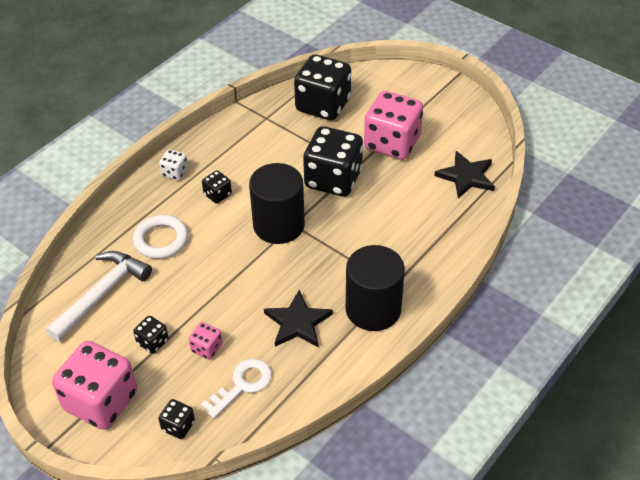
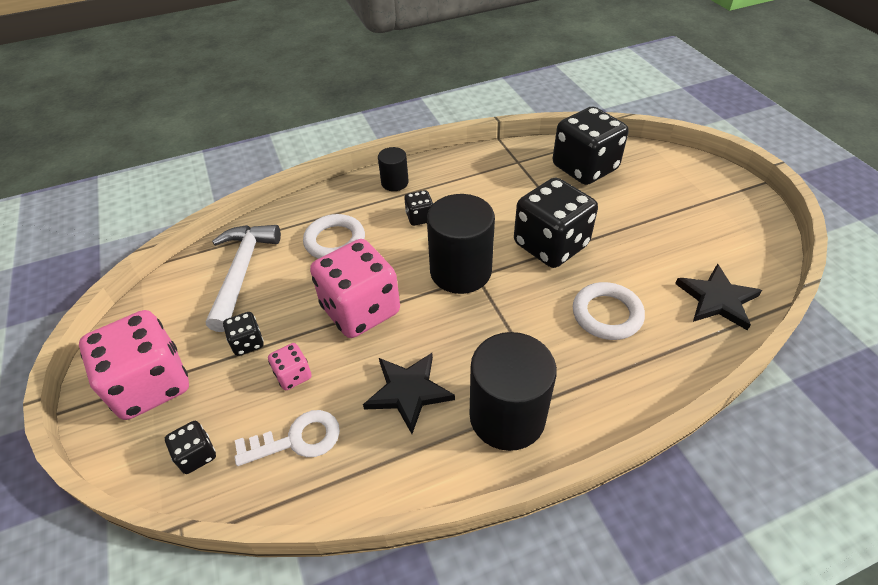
camera: 30 degrees right, 0 degrees up
white hammer [46,251,152,342] -> white hammer turned 60 degrees counterclockwise [206,225,281,332]
white dice [159,149,188,180] -> black cylinder [378,147,409,191]
pink dice [364,91,423,160] -> pink dice moved to [310,239,400,338]
none -> white ring [573,282,645,340]

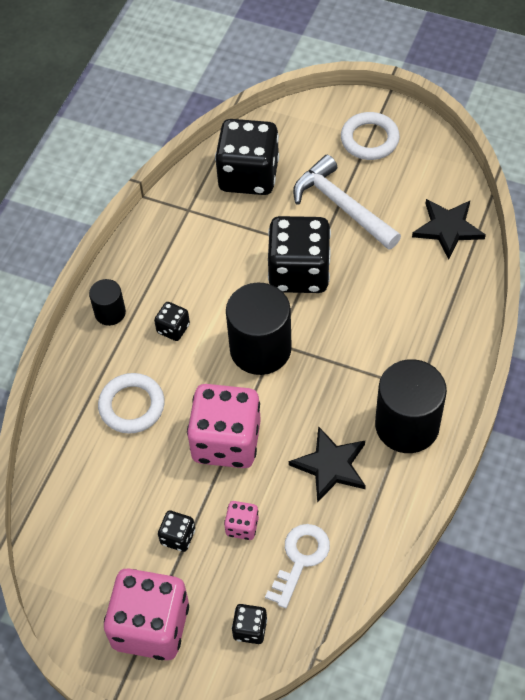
camera: 45 degrees left, 10 degrees up
white hammer [206,225,281,332] -> white hammer moved to [293,155,401,250]
white ring [573,282,645,340] -> white ring moved to [341,112,400,160]

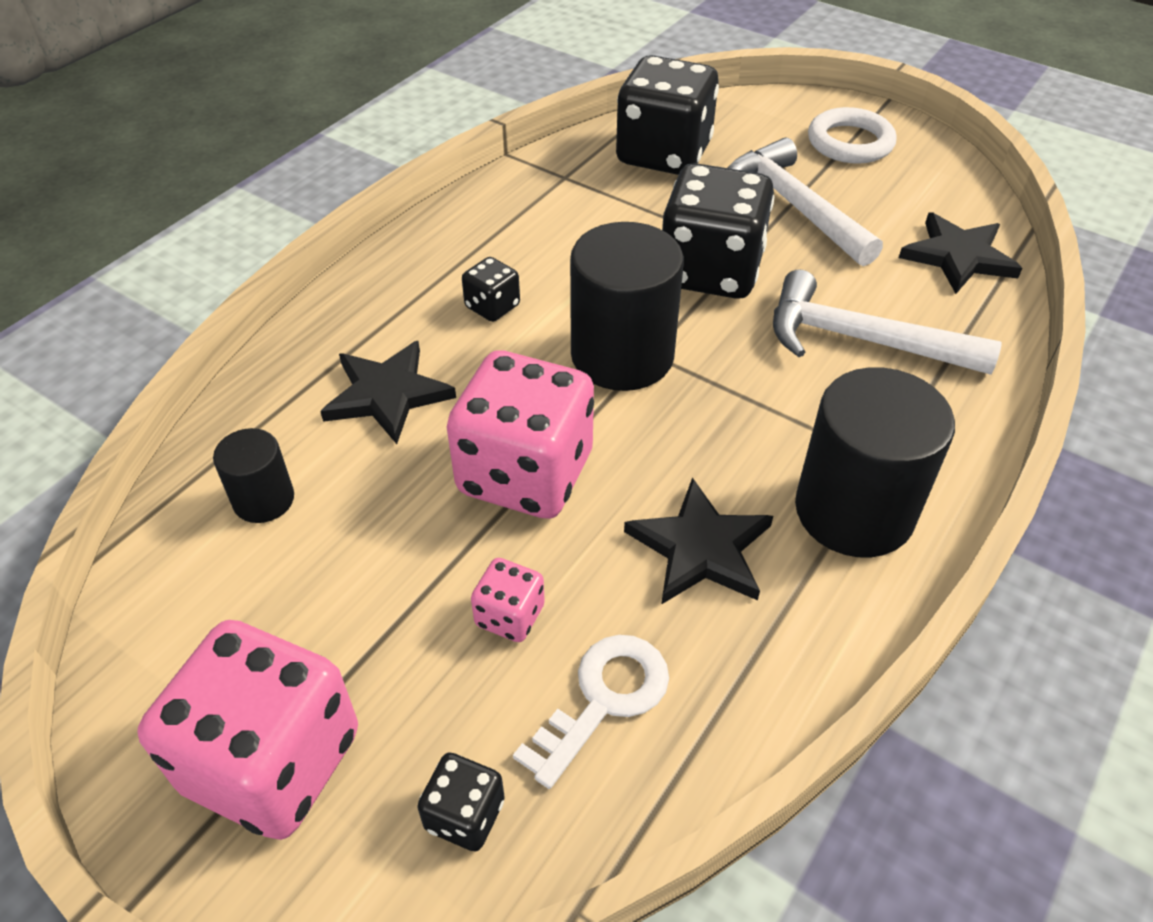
camera: 10 degrees right, 10 degrees down
black cylinder [89,279,126,326] -> black cylinder moved to [213,428,294,523]
white ring [98,373,165,434] -> black star [320,341,456,444]
black dice [158,511,195,552] -> none
none -> white hammer [773,269,1002,375]

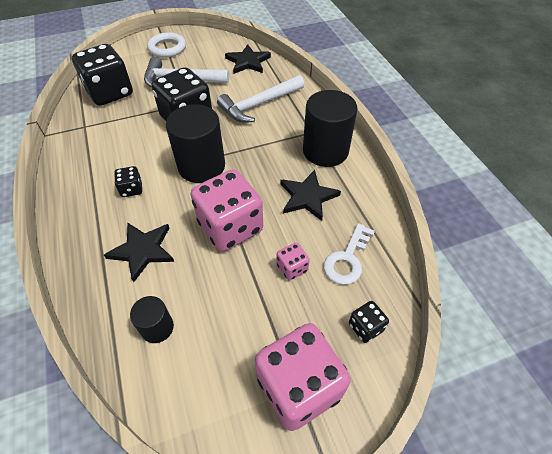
camera: 55 degrees left, 5 degrees up
white key [513,635,669,789] -> white key turned 135 degrees counterclockwise [324,223,375,285]

